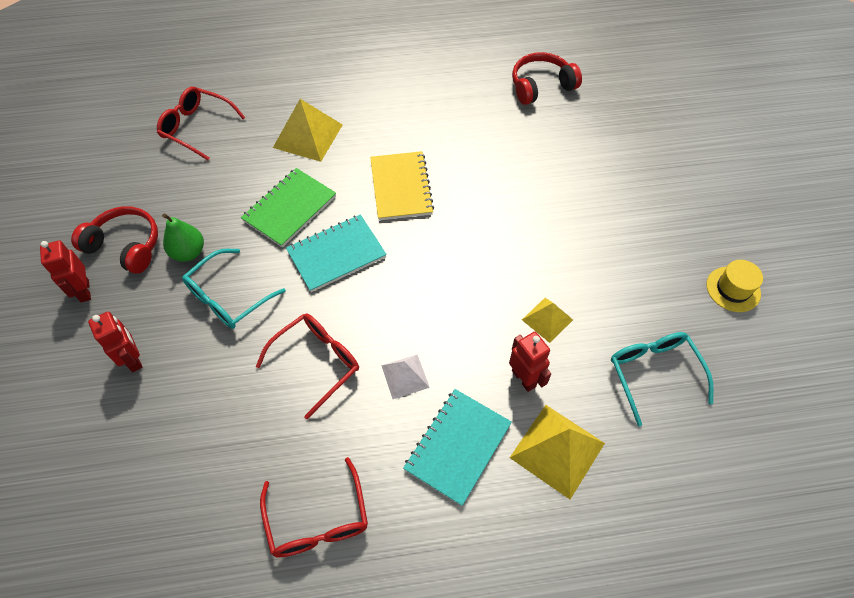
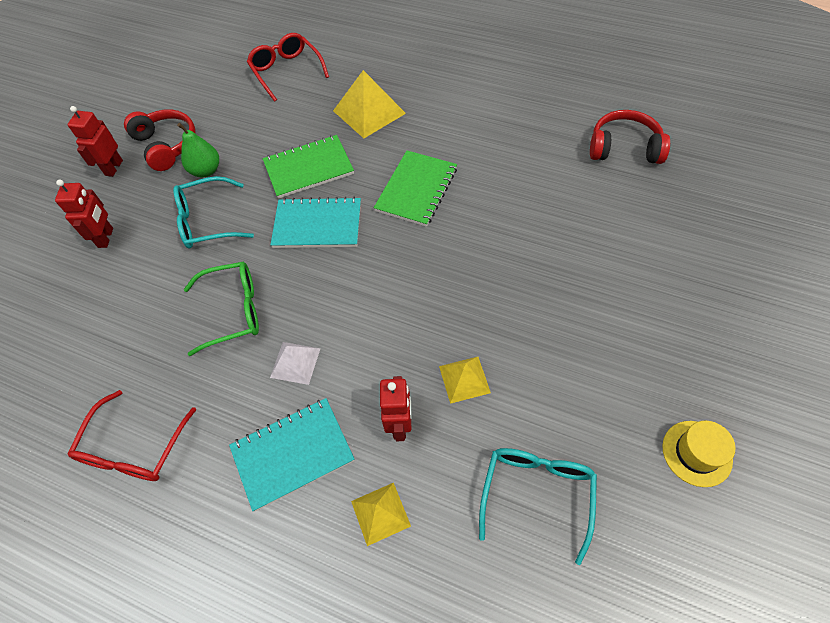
camera: 35 degrees right, 0 degrees up
red glasses [256,314,359,420] -> green glasses [184,262,259,356]
yellow notebook [370,151,434,221] -> green notebook [374,151,457,227]
yellow pyramid [510,405,605,499] -> yellow pyramid [351,483,411,546], size x0.59

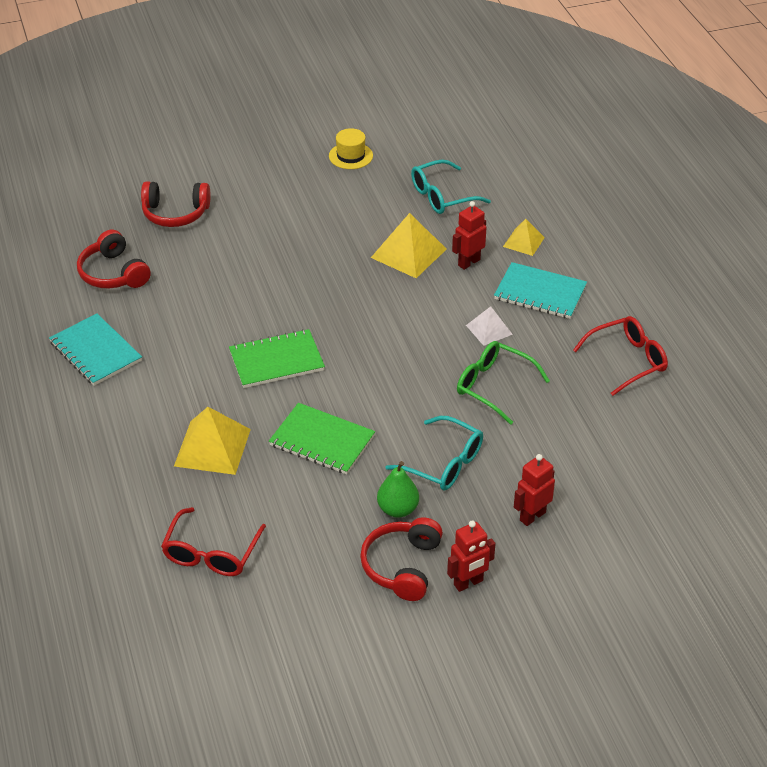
camera: 135 degrees left, 15 degrees down
turquoise notebook [271,197,361,248] -> turquoise notebook moved to [49,314,142,386]
yellow pyramid [439,357,491,404] -> yellow pyramid [371,213,447,278], size x1.70
none -> red headphones [141,181,210,227]

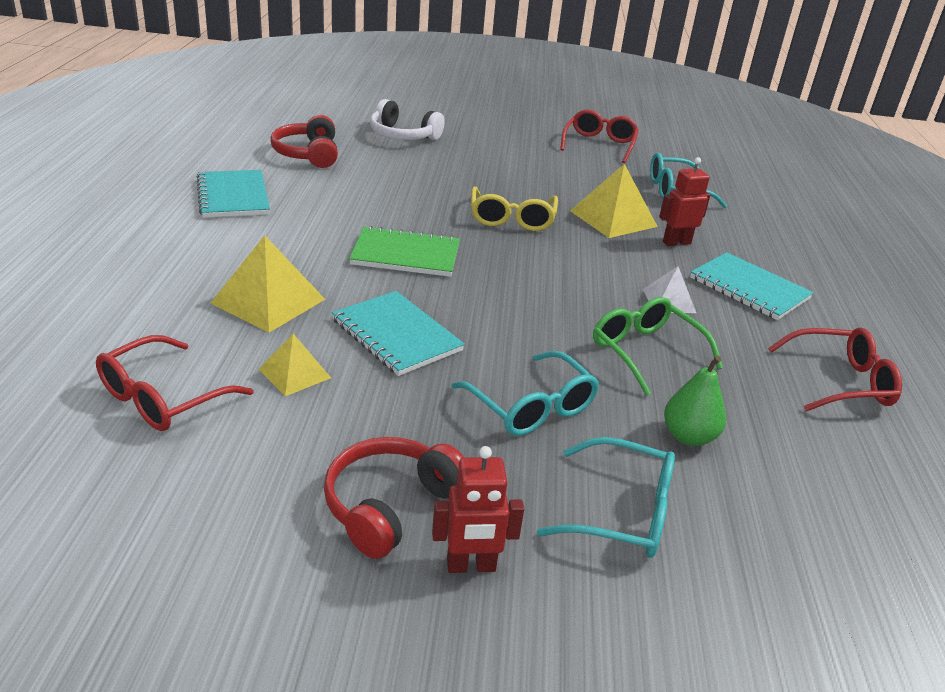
camera: 20 degrees right, 10 degrees down
red headphones [141,181,210,227] -> white headphones [370,99,445,140]
green notebook [269,403,375,475] -> turquoise notebook [332,291,465,376]
yellow hat [329,128,373,169] -> red glasses [560,109,639,163]
green pear [377,461,419,518] -> green pear moved to [664,356,726,446]
yellow pyramid [503,219,545,256] -> yellow pyramid moved to [258,334,331,396]
red robot [514,454,555,526] -> turquoise glasses [537,437,675,558]
none -> yellow glasses [471,187,558,231]

